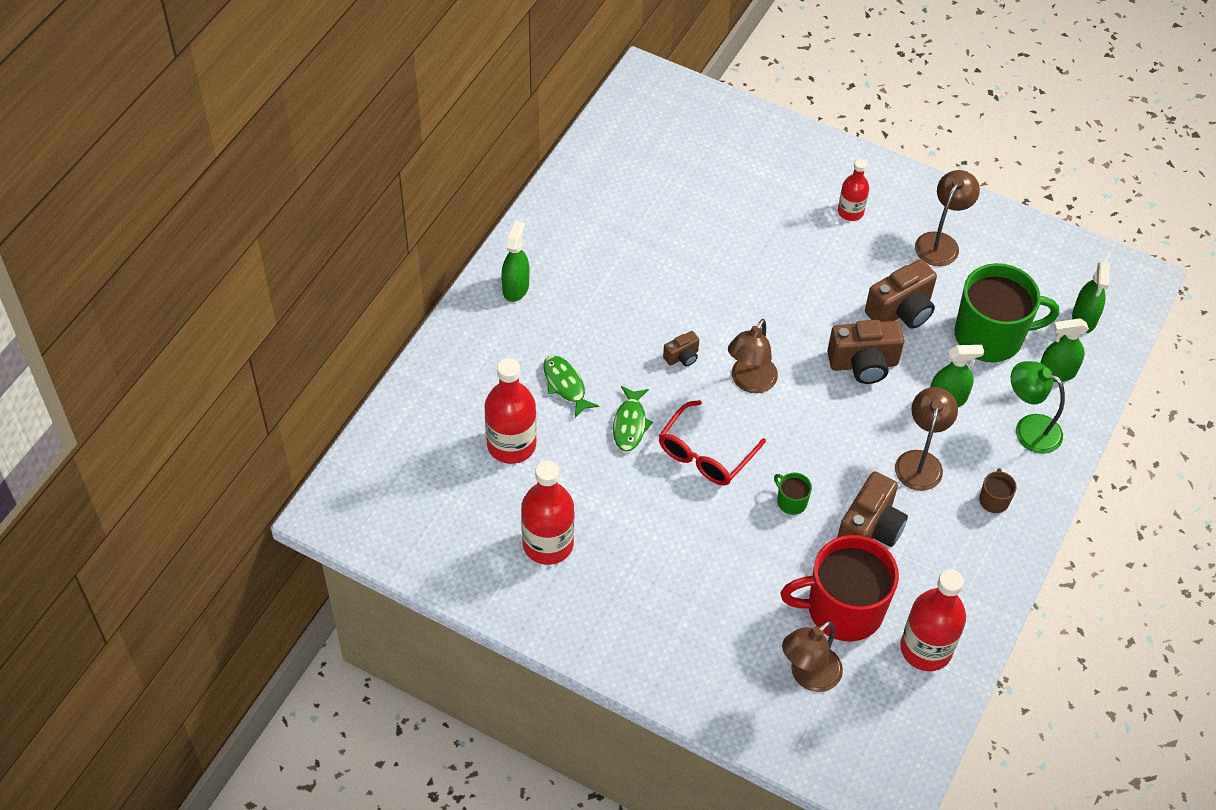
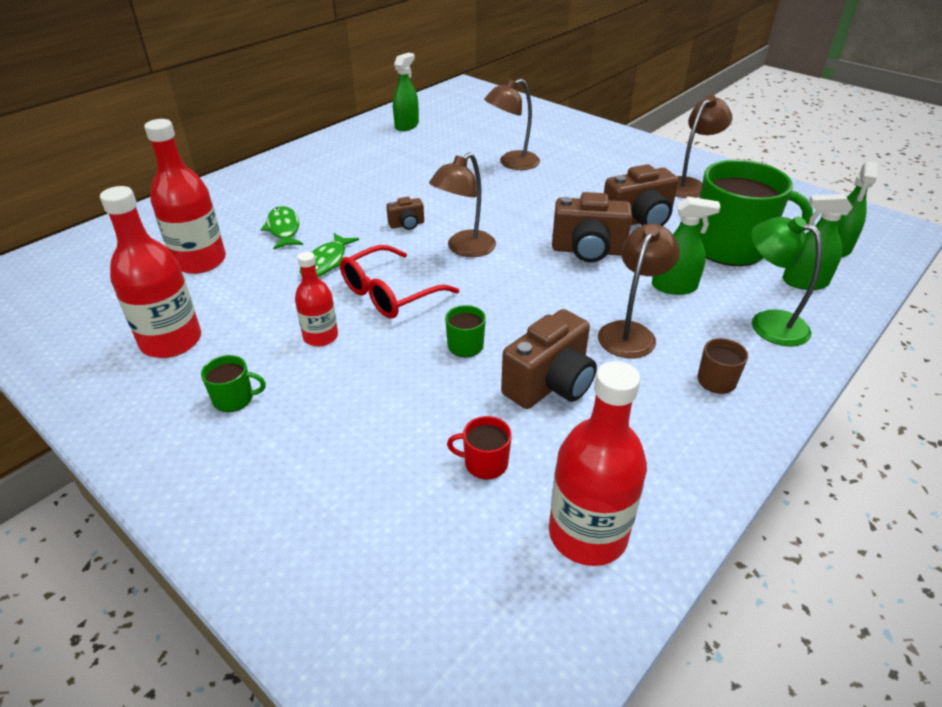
camera: 15 degrees right, 15 degrees down
green spray bottle [501,221,529,302] -> green spray bottle moved to [393,53,419,131]
red mug [780,535,899,642] -> red mug [447,416,512,479], size x0.41
brown lamp [782,621,843,692] -> brown lamp moved to [484,79,540,170]
red bottle [838,159,869,221] -> red bottle moved to [295,251,338,347]
none -> green mug [201,355,266,412]

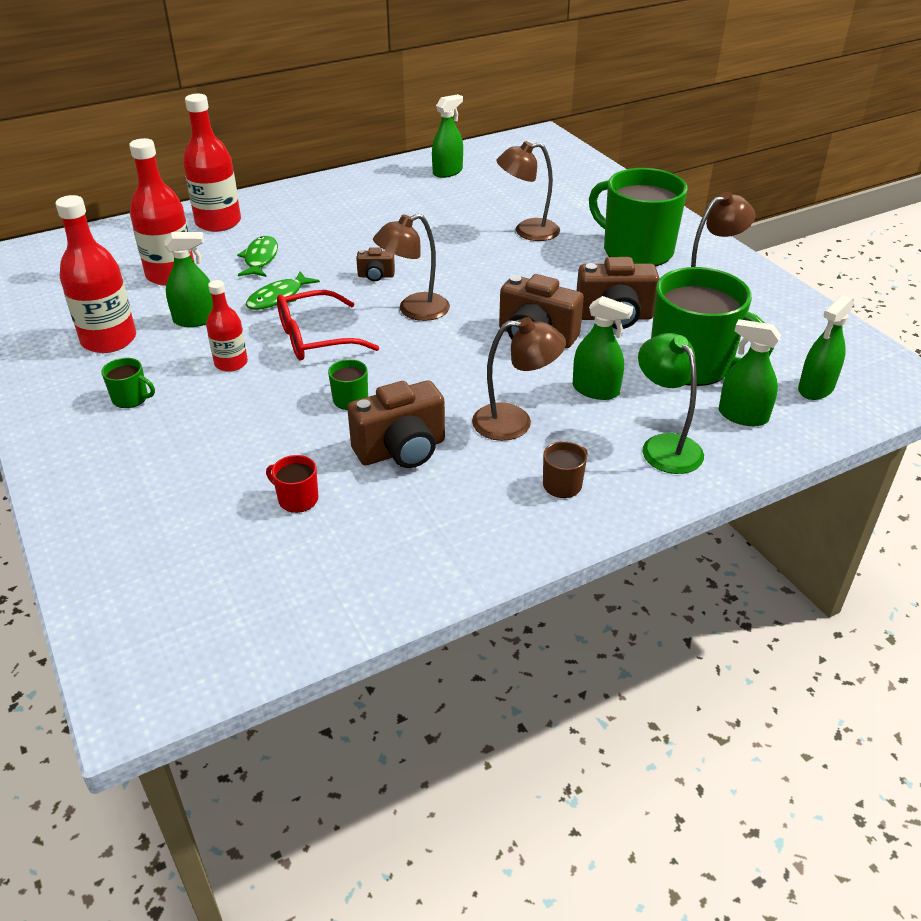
camera: 20 degrees right, 0 degrees up
red bottle [549,361,647,566] -> red bottle moved to [183,94,241,232]
brown lamp [598,224,680,358] -> brown lamp turned 45 degrees clockwise [472,317,566,441]
none -> green spray bottle [164,232,213,327]
none -> green mug [589,168,688,266]

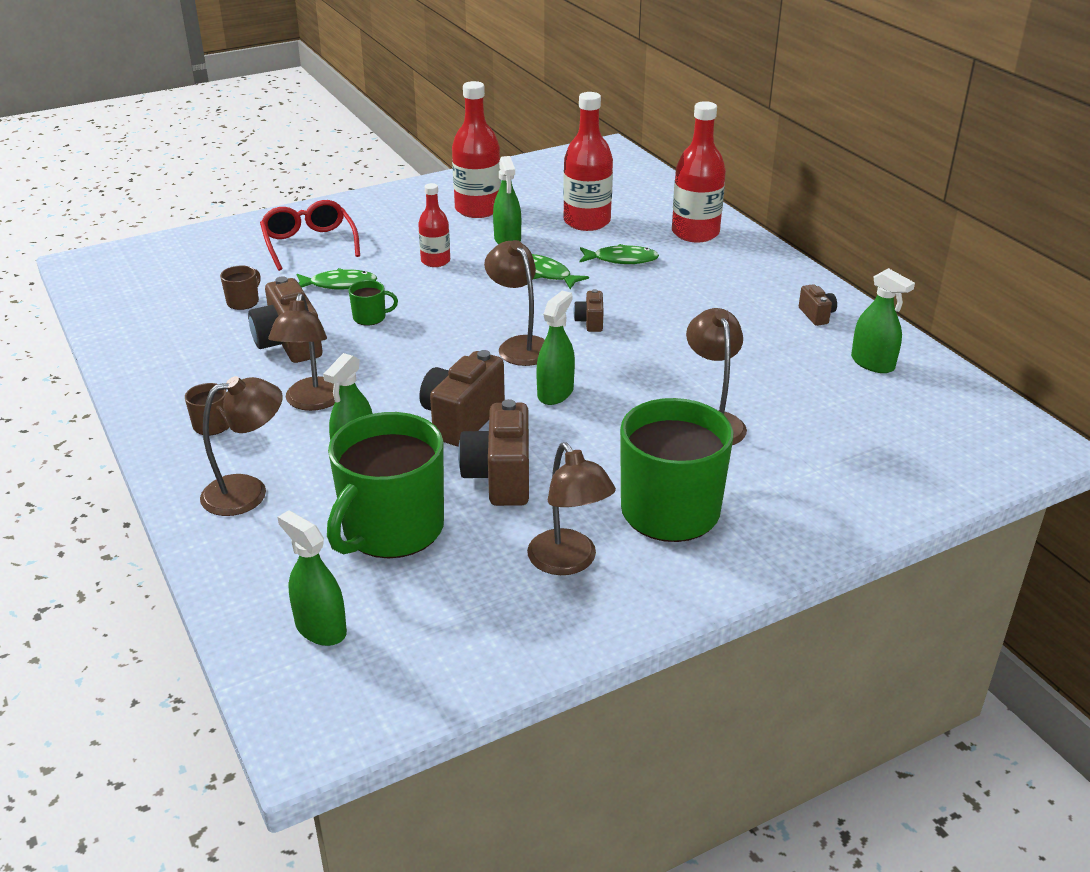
camera: 90 degrees right, 5 degrees down
green mug [101,358,155,408] -> none
red mug [266,455,318,513] -> brown mug [220,265,261,310]
red glasses [277,290,379,361] -> red glasses moved to [260,200,360,271]
green lamp [638,333,704,474] -> brown lamp [200,376,283,516]
green spray bottle [719,319,781,426] -> green spray bottle moved to [536,290,575,405]
none -> green fish [297,268,377,289]
none -> brown camera [799,284,837,326]

